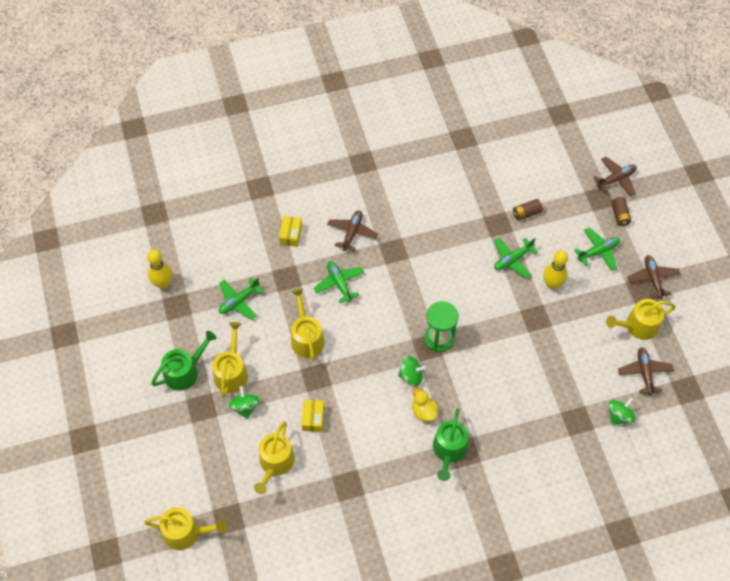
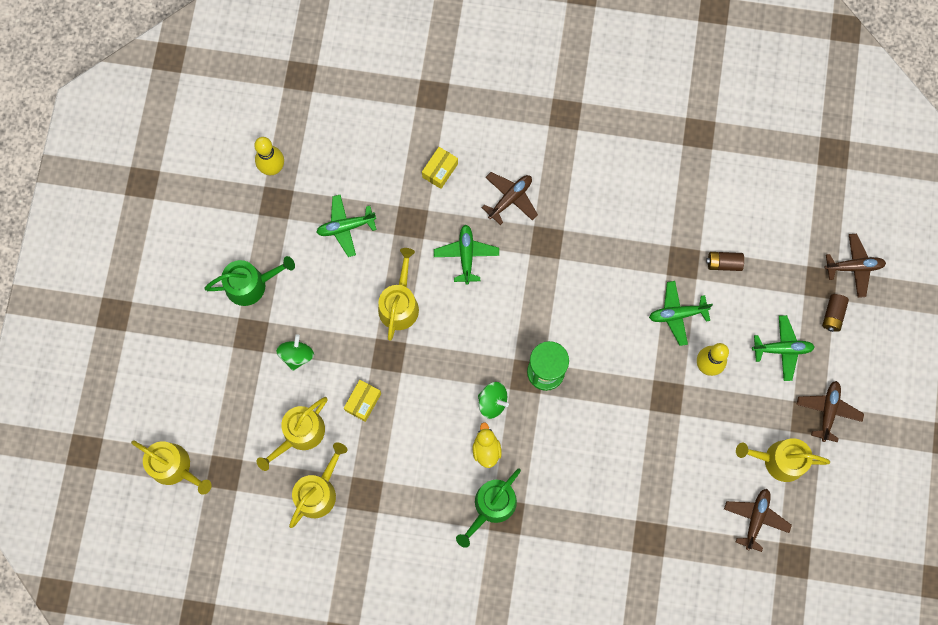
camera: 25 degrees right, 15 degrees up
yellow watering can [212,322,248,398] -> yellow watering can moved to [289,442,347,528]
green spinning top [608,397,636,425] -> none

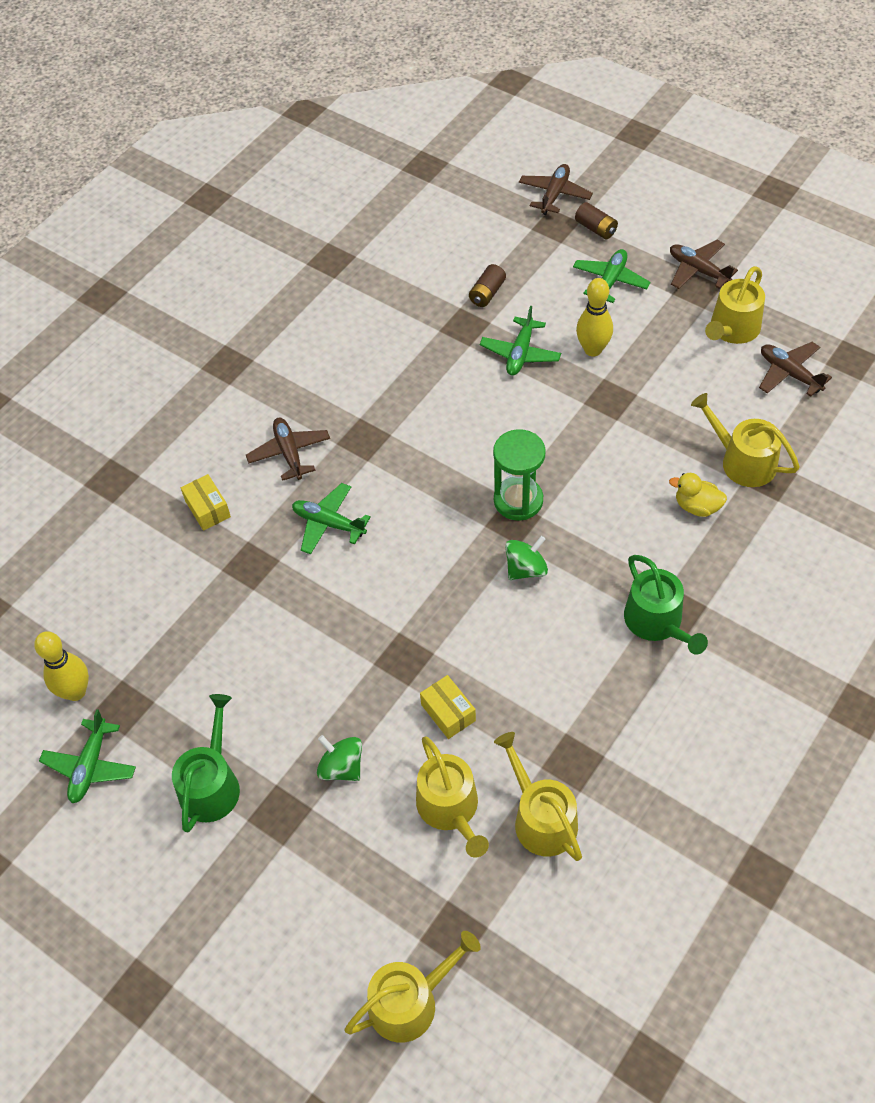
camera: 60 degrees left, 20 degrees down
green plane [316,195,376,257] -> green plane moved to [39,709,136,803]
yellow watering can [378,248,419,341] -> yellow watering can moved to [691,393,800,487]
yellow duck [472,422,502,468] -> yellow duck moved to [669,473,727,517]

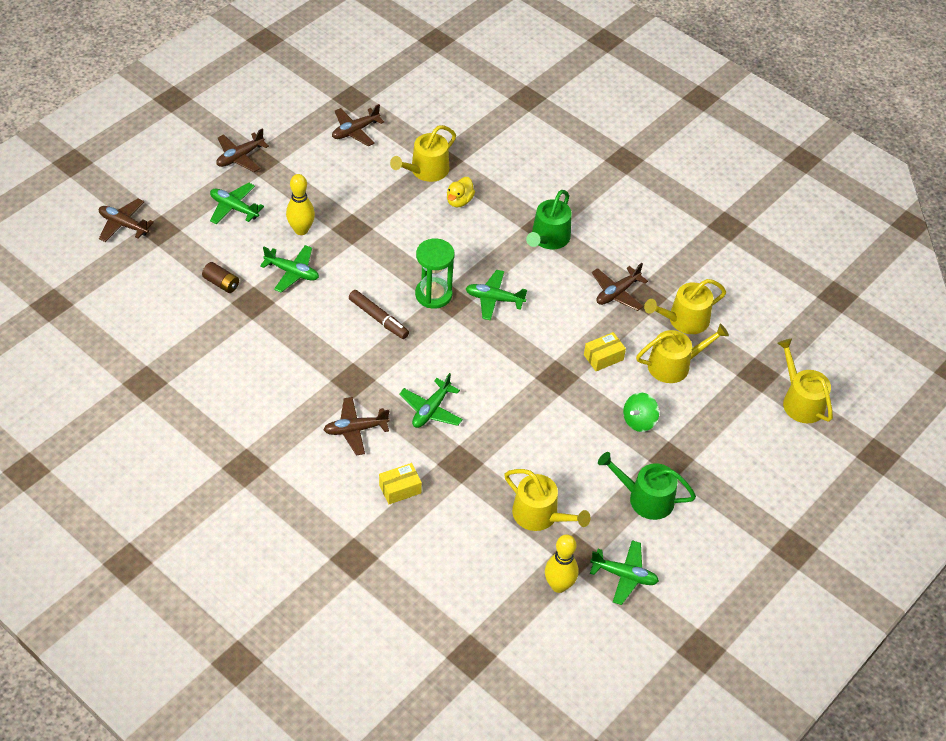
camera: 90 degrees left, 5 degrees down
green spinning top [505,536,548,580] -> green plane [465,270,527,320]
brown battery [575,202,618,239] -> none
green watering can [624,555,708,655] -> green watering can turned 135 degrees clockwise [526,190,572,250]
yellow watering can [705,266,765,344] -> yellow watering can moved to [504,469,591,531]
none -> brown marker [349,290,409,339]
none -> brown plane [592,263,648,311]

